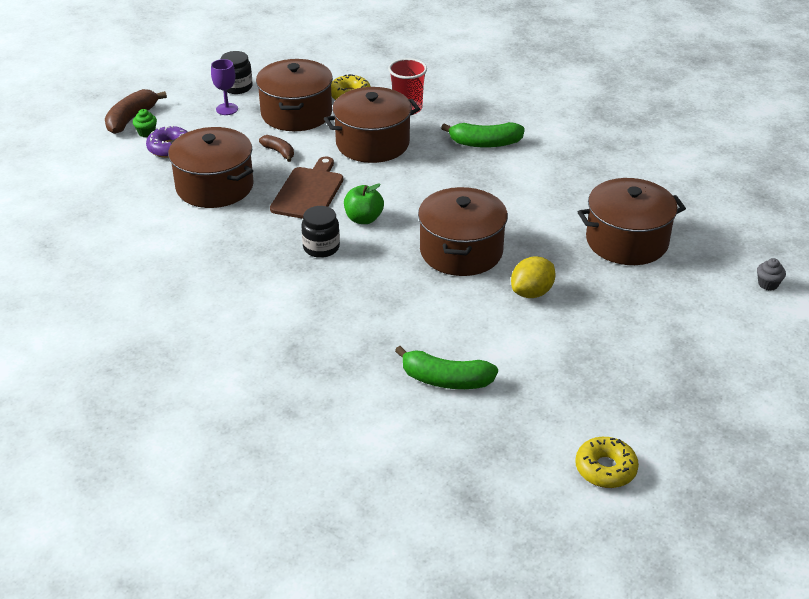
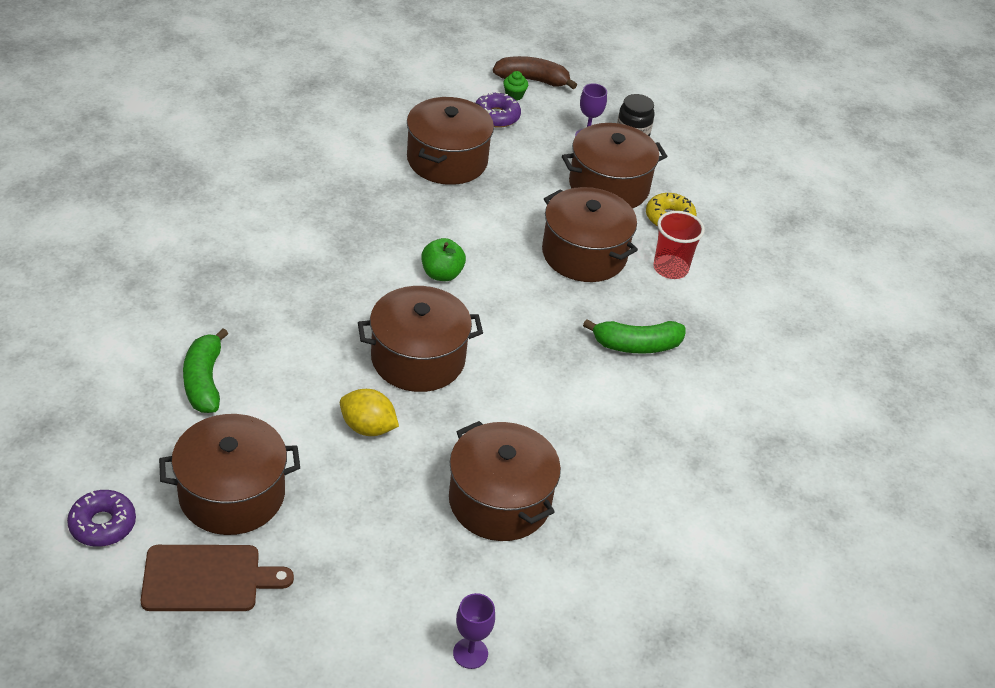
camera: 65 degrees right, 5 degrees up
brown banana [259,135,294,162] -> none
brown cutting board [270,157,343,219] -> brown cutting board moved to [141,545,294,611]
black jar [301,206,340,258] -> none
green banana [441,122,525,148] -> green banana turned 75 degrees counterclockwise [583,319,686,354]
yellow donut [575,437,639,488] -> purple donut [67,490,136,547]
grey cupcake [757,258,786,291] -> purple goblet [453,593,495,669]
none -> brown pot [159,414,300,535]

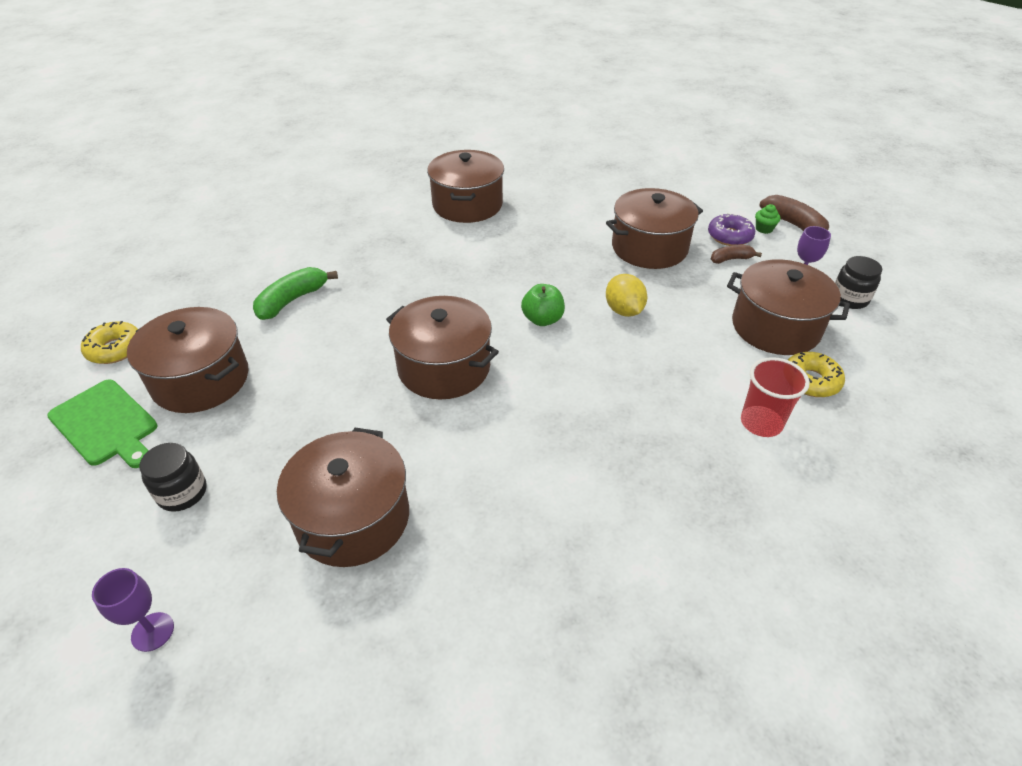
camera: 50 degrees right, 0 degrees up
purple donut [67,490,136,547] -> yellow donut [81,321,138,364]
brown cutting board [141,545,294,611] -> green cutting board [47,379,157,468]
yellow lemon [340,389,399,436] -> yellow lemon moved to [606,274,647,317]
brown pot [542,187,638,282] -> brown pot moved to [427,150,504,223]
green banana [583,319,686,354] -> none
none -> black jar [139,443,207,512]
none -> brown banana [711,245,762,264]

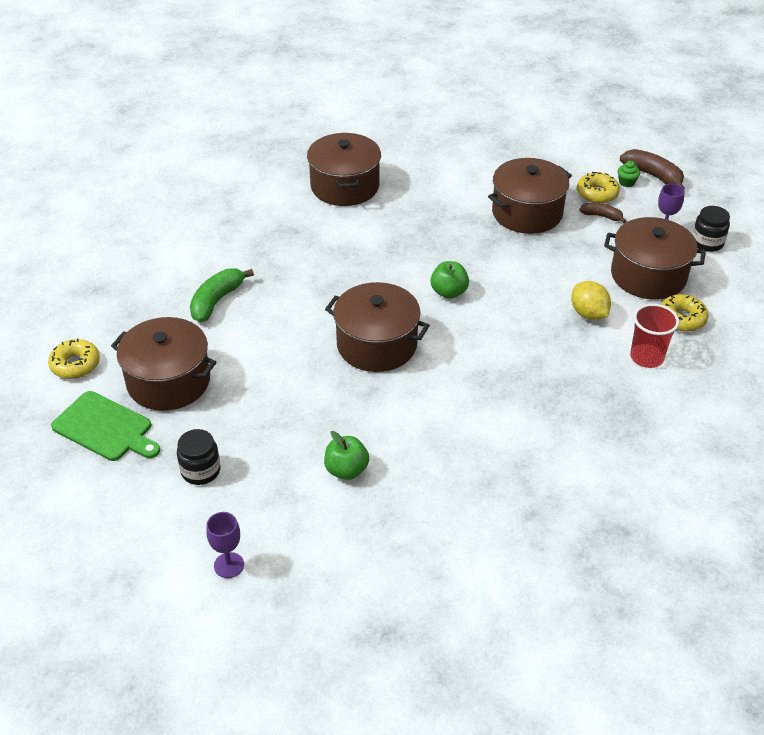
camera: 10 degrees left, 0 degrees up
brown pot [277,428,409,567] -> green apple [324,431,369,480]
yellow lemon [606,274,647,317] -> yellow lemon moved to [571,281,611,320]
purple donut [708,213,755,246] -> yellow donut [577,172,620,203]
brown banana [711,245,762,264] -> brown banana turned 45 degrees clockwise [579,203,626,223]

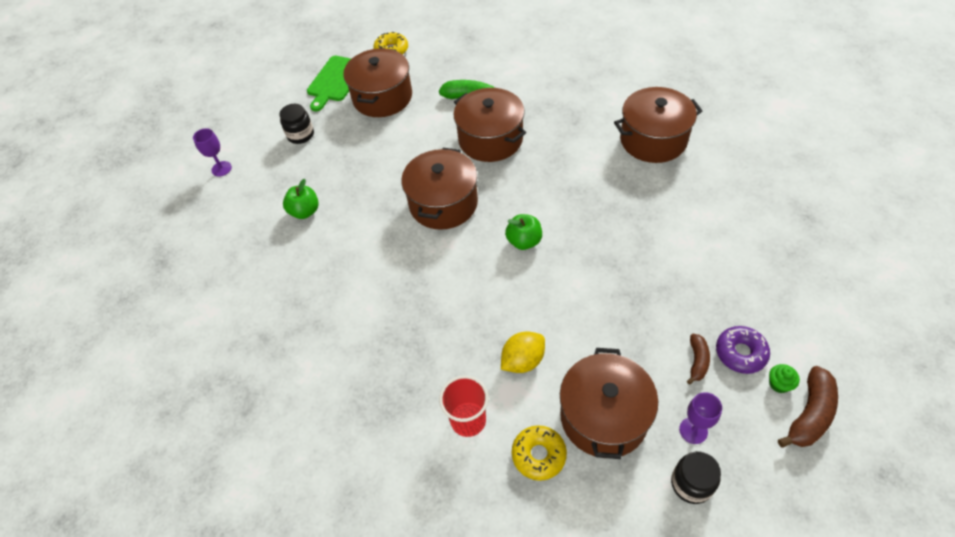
camera: 85 degrees right, 10 degrees up
brown pot [488,158,572,234] -> brown pot moved to [454,88,526,162]
yellow donut [577,172,620,203] -> purple donut [716,326,770,374]

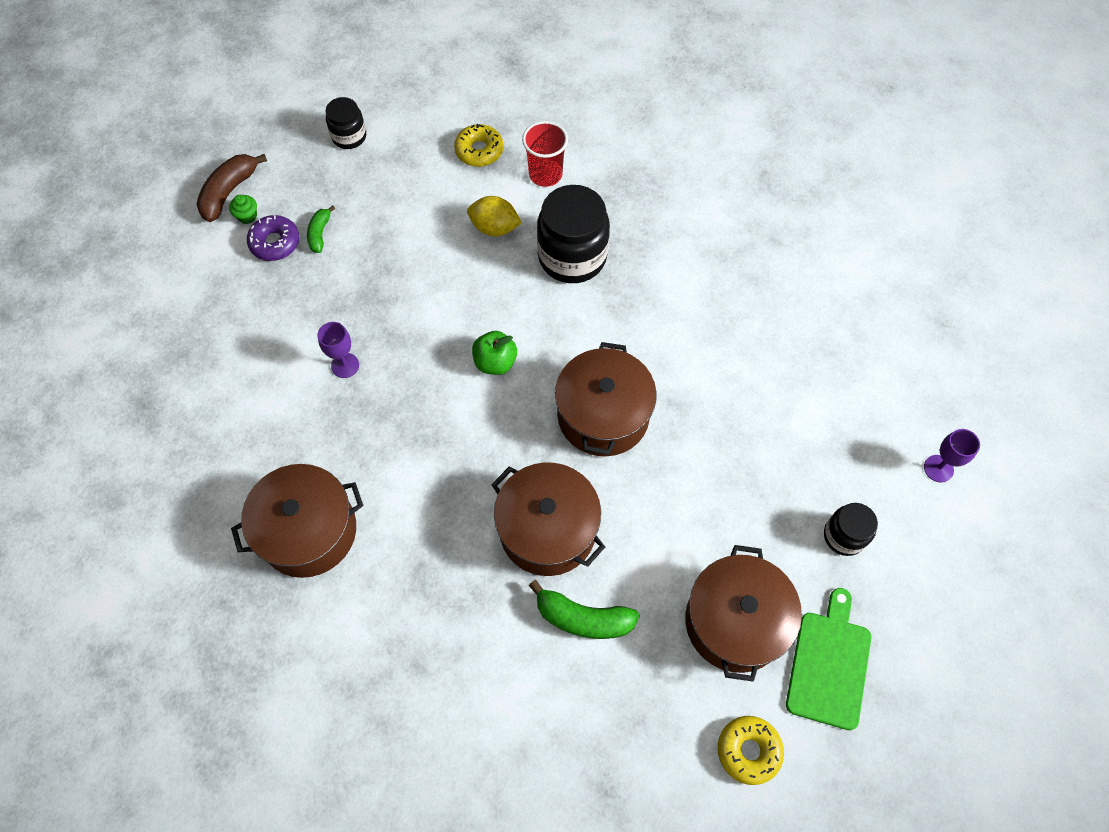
camera: 170 degrees right, 10 degrees up
green apple [283,179,319,219] -> none
yellow lemon [501,331,545,373] -> yellow lemon turned 60 degrees clockwise [467,196,522,236]
brown pot [560,348,658,459] -> none
purple goblet [679,392,722,444] -> purple goblet moved to [317,322,359,378]
brown banana [687,334,710,385] -> green banana [307,205,336,253]
none -> black jar [537,185,610,283]

